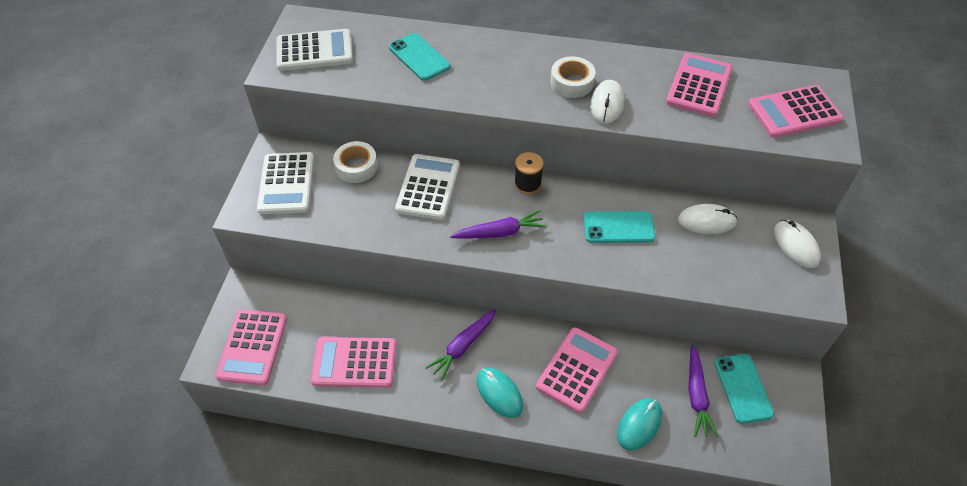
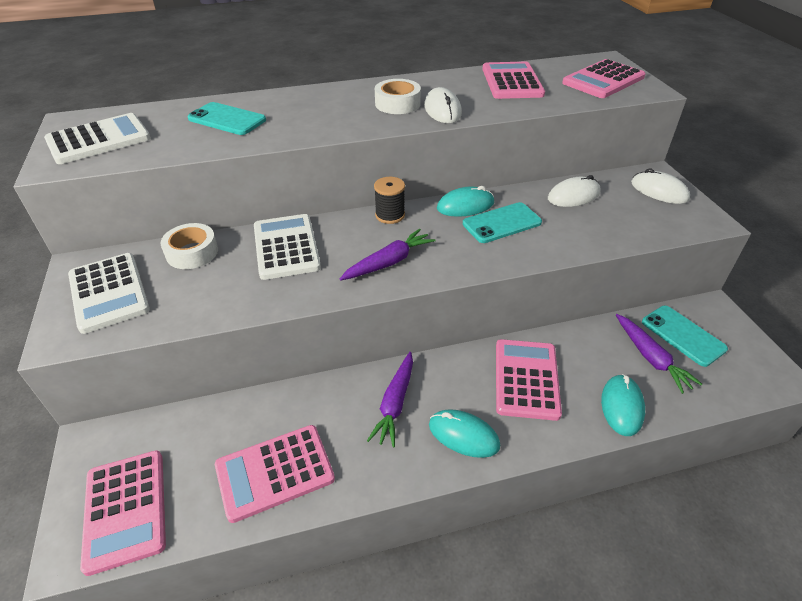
camera: 25 degrees left, 10 degrees down
none -> turquoise mouse [437,186,494,217]

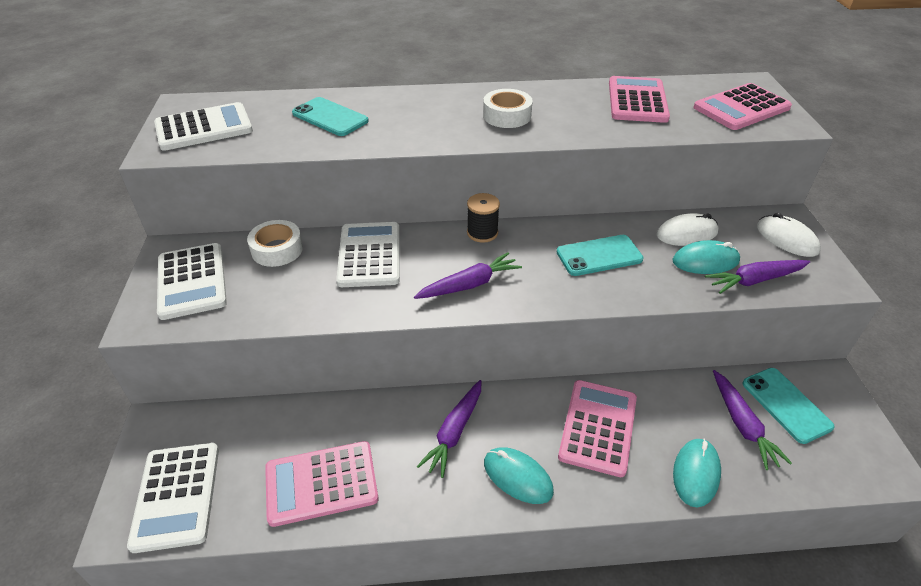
camera: 10 degrees right, 0 degrees up
pink calculator [80,450,166,576] -> white calculator [127,443,219,553]
white mouse [424,87,462,123] -> none
turquoise mouse [437,186,494,217] -> turquoise mouse moved to [672,240,740,274]
none -> purple carrot [705,260,810,294]

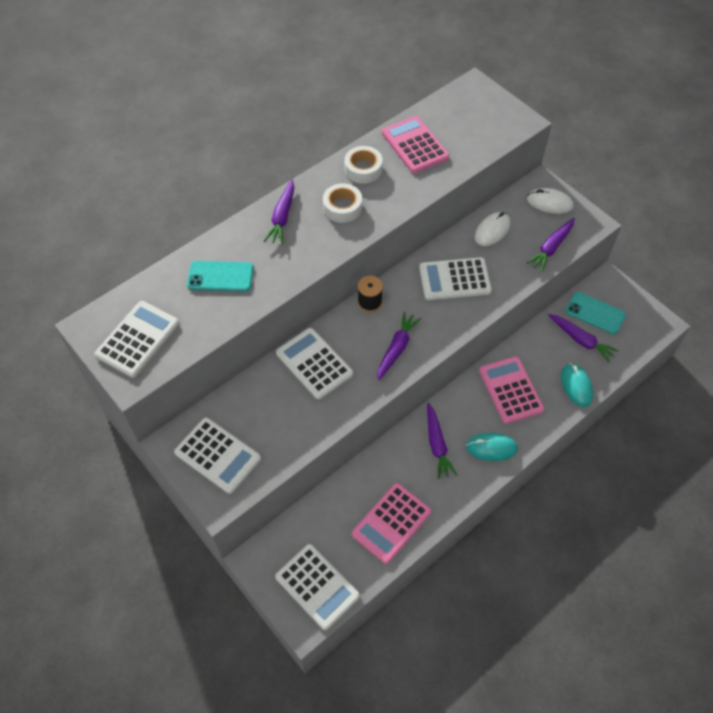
camera: 35 degrees left, 15 degrees up
white tape [247,220,303,267] -> white tape moved to [344,146,383,184]
turquoise phone [557,235,644,276] -> white calculator [419,257,492,300]
turquoise mouse [672,240,740,274] -> none
pink calculator [693,83,792,130] -> none
none -> purple carrot [264,180,294,245]

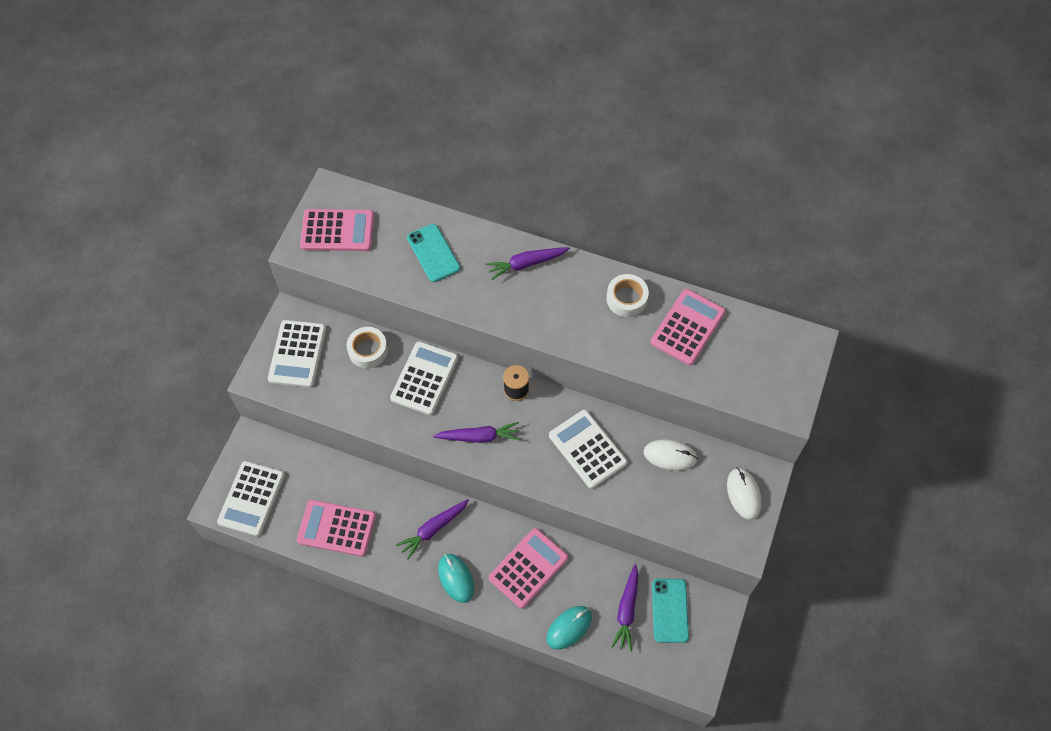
camera: 60 degrees right, 5 degrees up
white calculator [95,301,179,378] -> pink calculator [300,209,374,251]
white tape [323,183,362,223] -> white tape moved to [346,327,388,368]
purple carrot [527,218,575,272] -> none

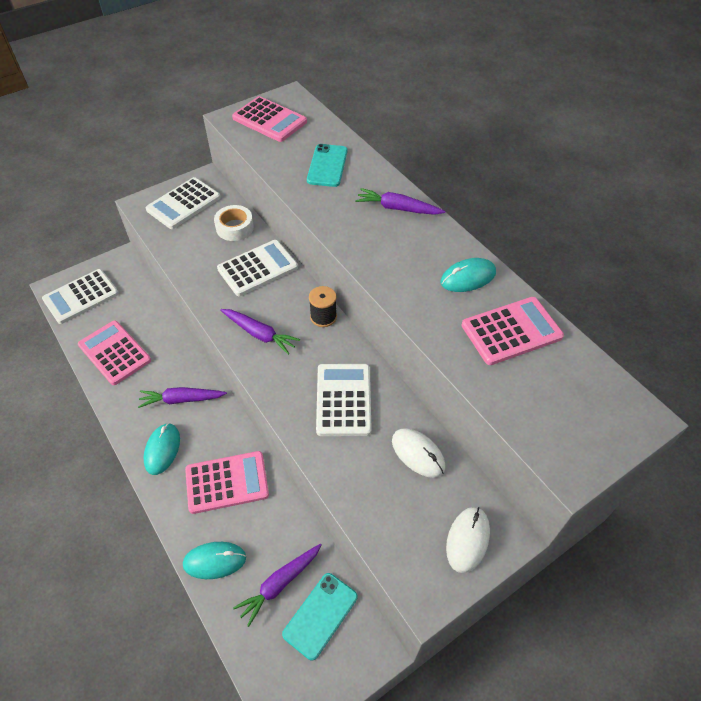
camera: 35 degrees right, 10 degrees down
white tape [606,274,649,317] -> turquoise mouse [440,258,496,292]

